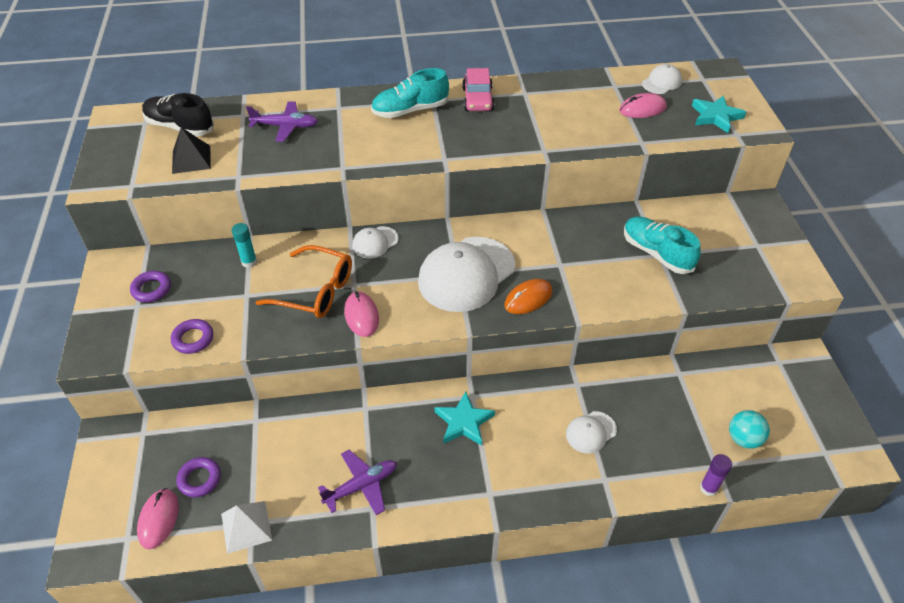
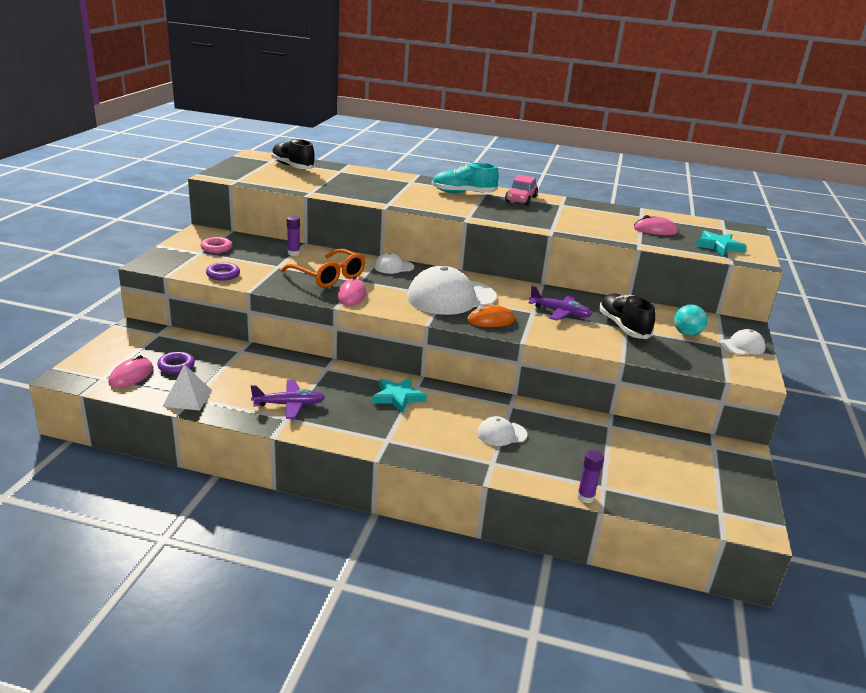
camera: 20 degrees right, 20 degrees down
purple ring [130,271,171,302] -> pink ring [201,237,232,253]
black pyramid [172,127,211,174] -> none
turquoise glue stick [232,223,257,268] -> purple glue stick [287,216,300,256]
purple plane [246,101,318,142] -> purple plane moved to [528,286,592,320]
turquoise shoe [624,217,701,274] -> black shoe [599,294,655,339]
white cap [642,64,682,94] -> white cap moved to [720,329,766,355]
turquoise ball [729,410,770,449] -> turquoise ball moved to [674,305,708,336]

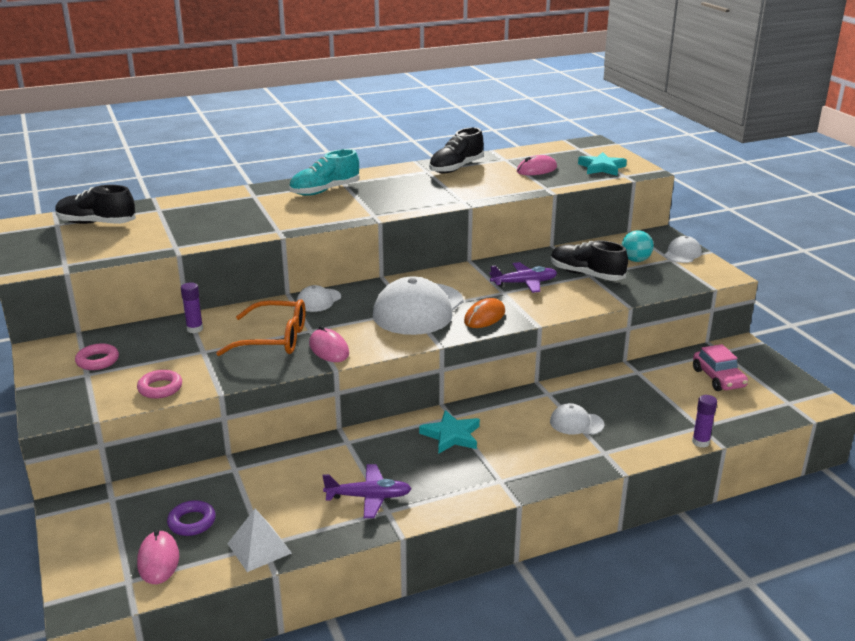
camera: 35 degrees left, 0 degrees up
purple ring [206,262,240,281] -> pink ring [137,370,182,399]
purple plane [251,380,325,419] -> purple plane turned 45 degrees clockwise [322,464,412,518]
white cap [477,416,527,446] -> white cap turned 60 degrees clockwise [550,403,604,435]
pink car [505,175,538,206] -> pink car moved to [693,344,748,391]
none -> black shoe [429,127,484,174]

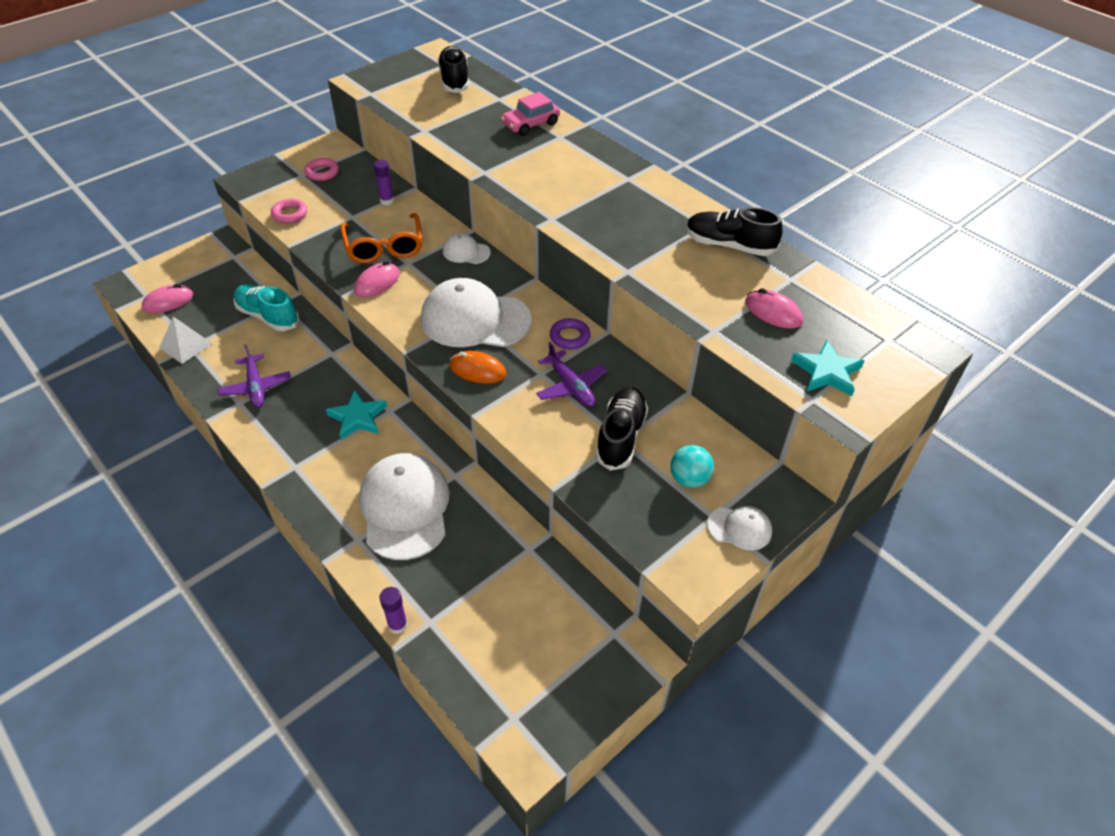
camera: 70 degrees right, 20 degrees up
purple ring [167,500,216,536] -> purple ring moved to [550,318,591,349]
turquoise shoe [289,149,360,196] -> turquoise shoe moved to [233,284,300,331]
white cap [550,403,604,435] -> white cap [359,453,450,560], size x2.11
pink car [693,344,748,391] -> pink car moved to [501,92,560,136]

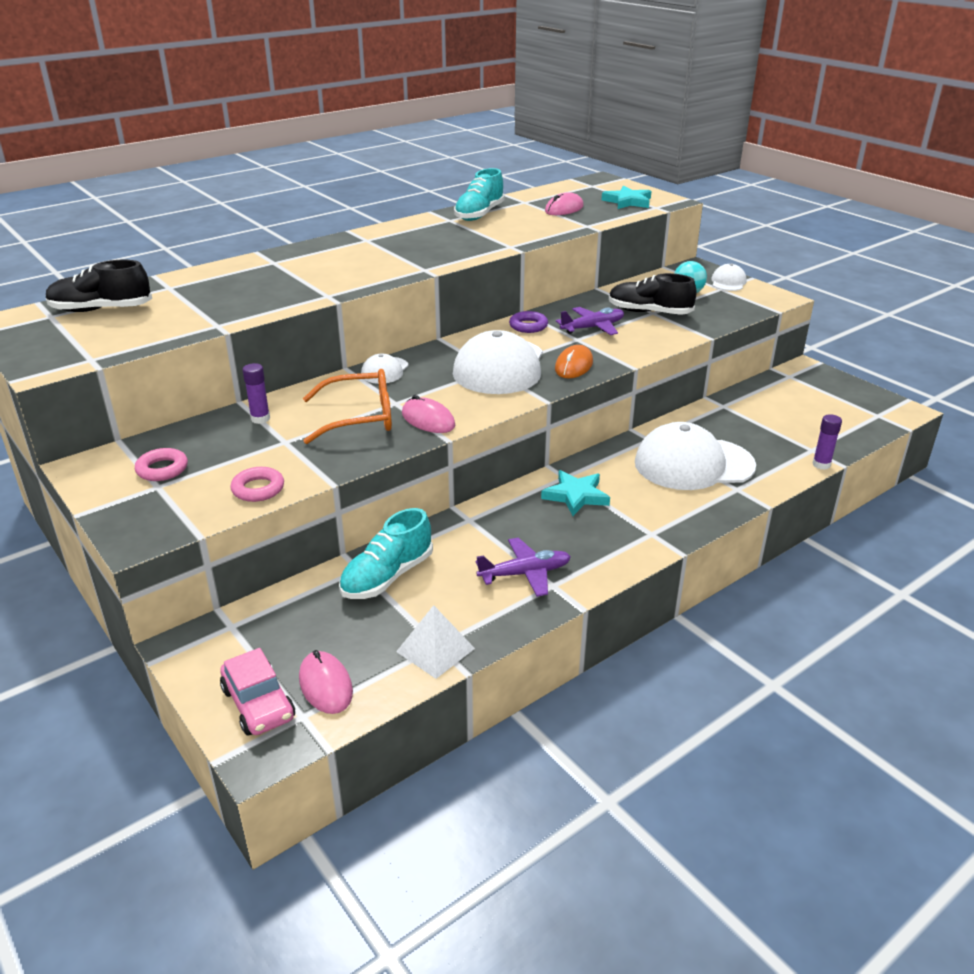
camera: 85 degrees left, 15 degrees down
pink car [501,92,560,136] -> pink car moved to [220,648,295,736]
black shoe [686,207,783,256] -> turquoise shoe [454,168,505,221]

